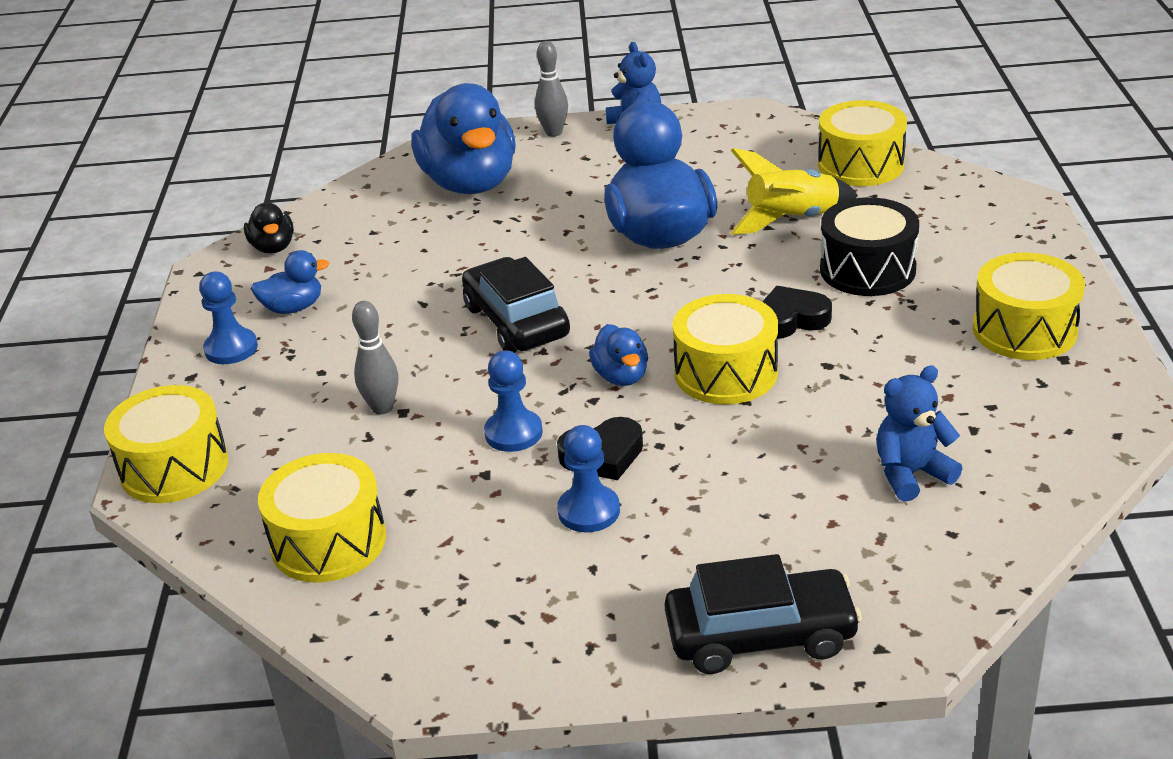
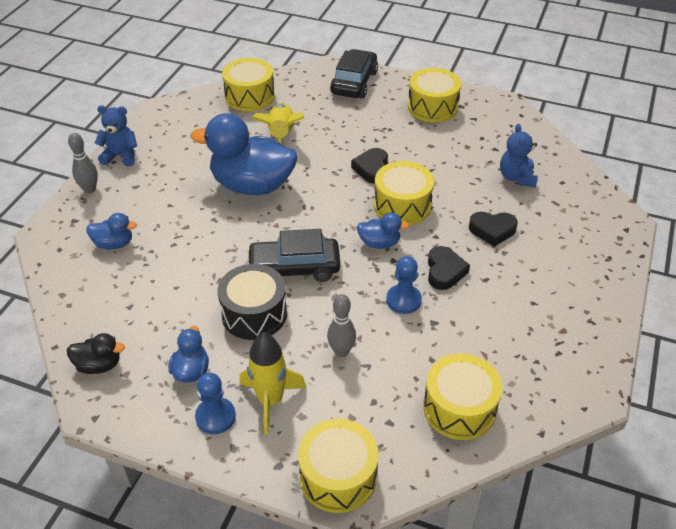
camera: 70 degrees left, 10 degrees up
blue duck [411,83,516,194] -> blue duck [86,213,137,249], size x0.46
blue pawn [557,425,620,532] -> none
black car [665,554,862,674] -> black car moved to [330,49,378,98]
black drum [820,197,919,296] -> black drum moved to [217,264,287,340]
none -> yellow rocket [239,332,306,435]
none -> black heart [469,212,518,247]

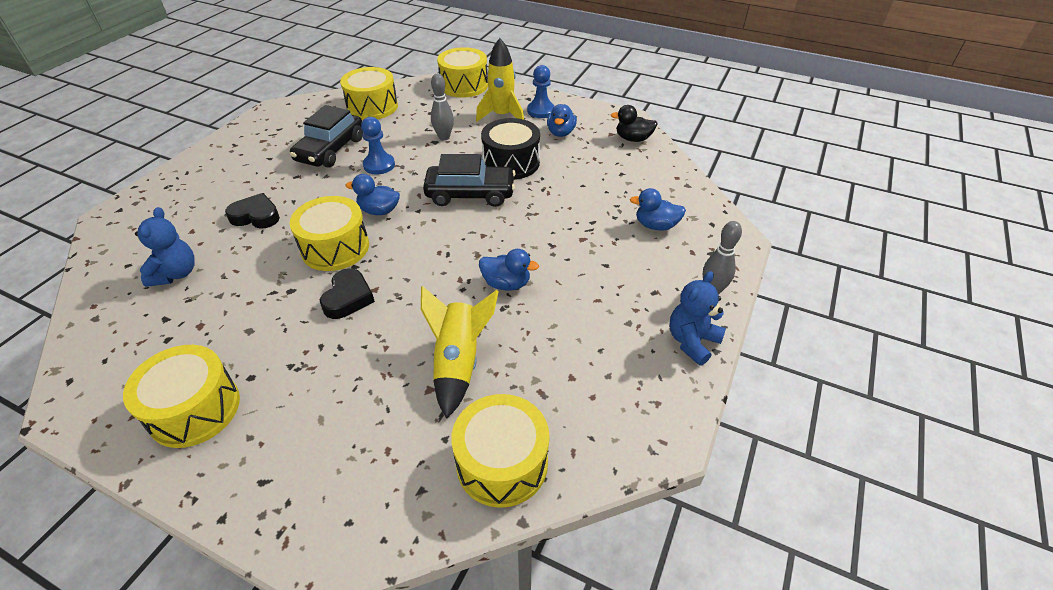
camera: 175 degrees left, 0 degrees up
blue teddy bear [95,105,137,167] -> blue teddy bear turned 120 degrees clockwise [669,271,726,366]
blue duck [190,113,298,195] -> blue duck [479,249,539,291], size x0.46
black car [330,49,378,98] -> black car moved to [290,105,363,167]
black heart [428,246,470,290] -> none

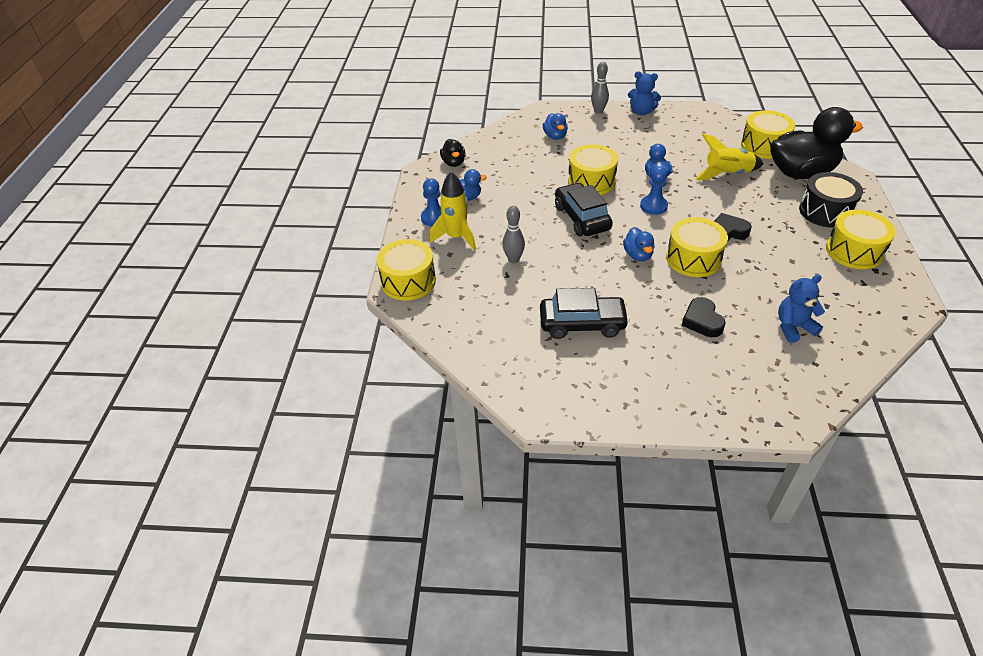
camera: 110 degrees left, 0 degrees up
yellow drum [340,67,398,120] -> yellow drum moved to [568,144,618,195]
blue pawn [361,117,395,175] -> blue pawn moved to [640,166,668,215]
black drum [481,118,540,180] -> black drum moved to [799,172,863,228]
none -> black duck [770,107,863,179]

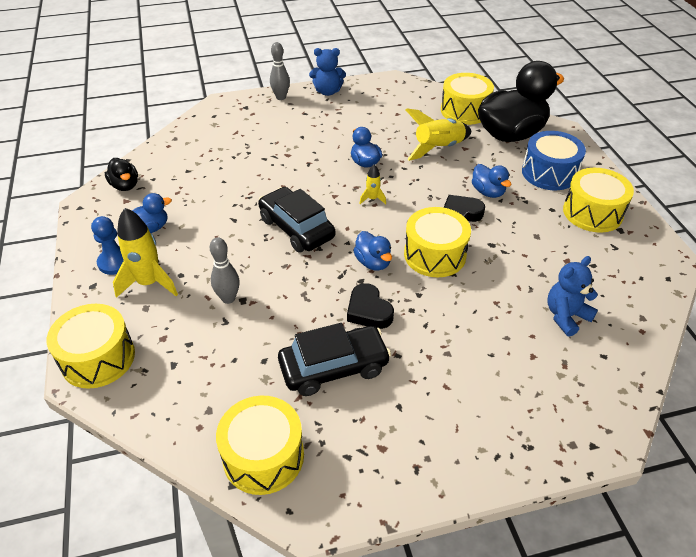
camera: 20 degrees left, 0 degrees up
blue duck [543,113,568,140] -> blue duck moved to [472,164,511,198]
yellow drum [568,144,618,195] -> yellow drum moved to [216,396,304,495]
blue pawn [640,166,668,215] -> yellow rocket [359,165,386,204]
black heart [682,297,726,337] -> black heart moved to [347,283,394,329]
black drum [799,172,863,228] -> blue drum [522,131,586,190]

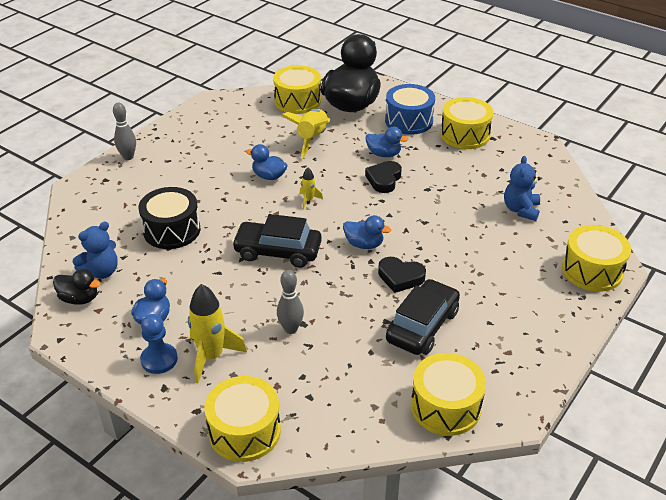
camera: 40 degrees left, 5 degrees down
blue teddy bear [309,48,346,96] -> blue teddy bear moved to [73,222,118,279]
yellow drum [404,207,471,277] -> yellow drum moved to [562,225,631,292]
none -> black drum [138,187,200,249]

